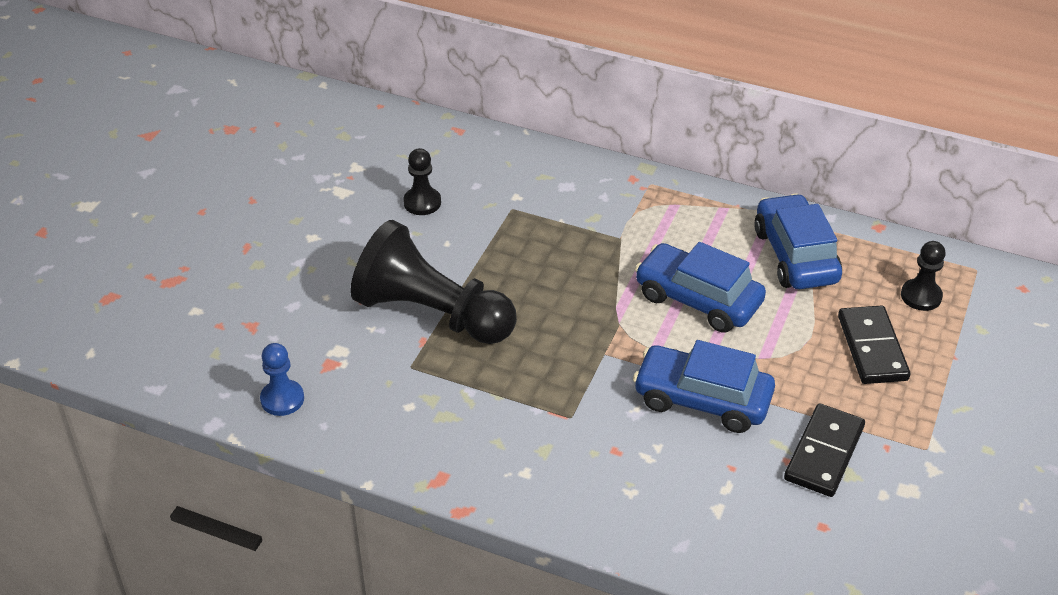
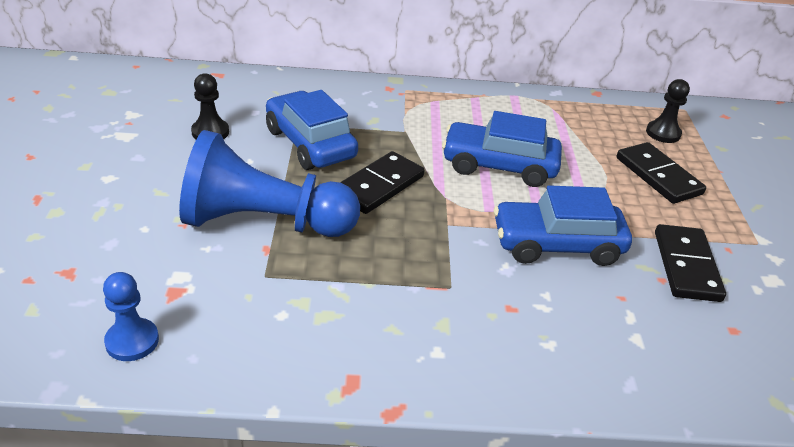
camera: 25 degrees left, 5 degrees down
black pawn [350,220,517,344] -> blue pawn [179,130,360,237]
blue car [754,194,842,289] -> blue car moved to [266,90,358,170]
none -> black domino [340,151,424,214]

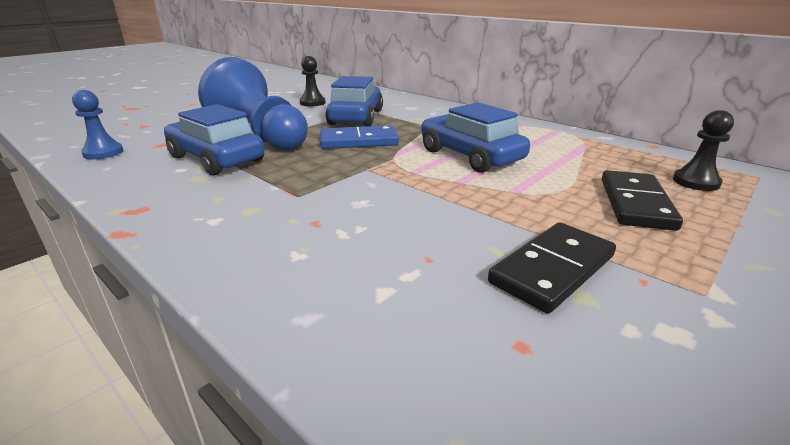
camera: 45 degrees right, 10 degrees down
black domino [340,151,424,214] -> blue domino [320,125,399,149]
blue car [494,185,632,266] -> blue car moved to [164,104,265,175]

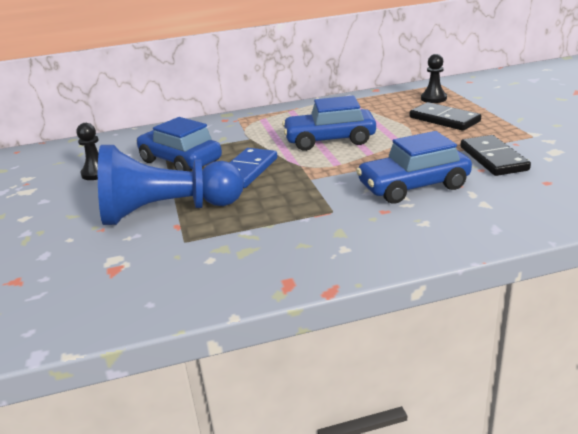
camera: 55 degrees left, 0 degrees up
blue pawn [72,90,123,159] -> none
blue car [164,104,265,175] -> blue car moved to [356,131,472,204]

